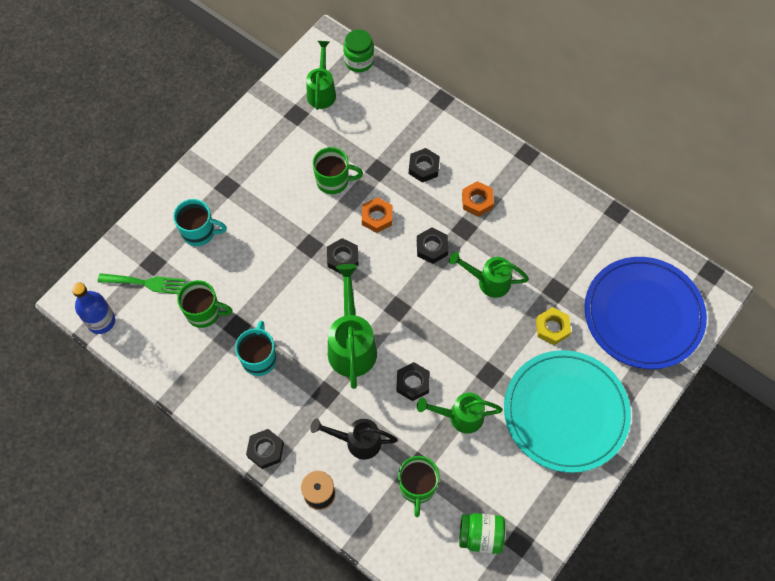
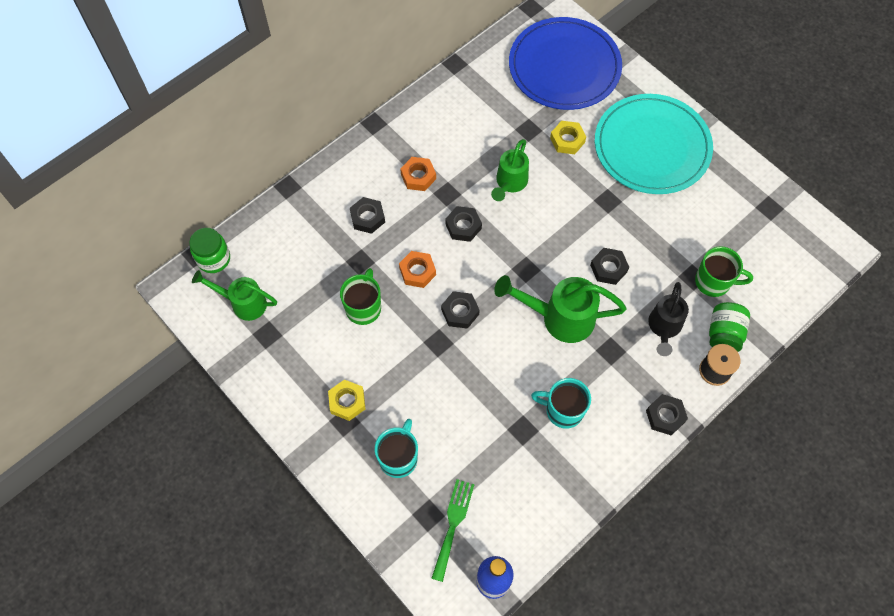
camera: 80 degrees left, 0 degrees up
green mug [177,280,233,328] -> none
green watering can [417,393,503,434] -> none
green jar [459,513,505,554] -> green jar moved to [709,302,750,352]
none -> yellow nut [328,379,365,421]

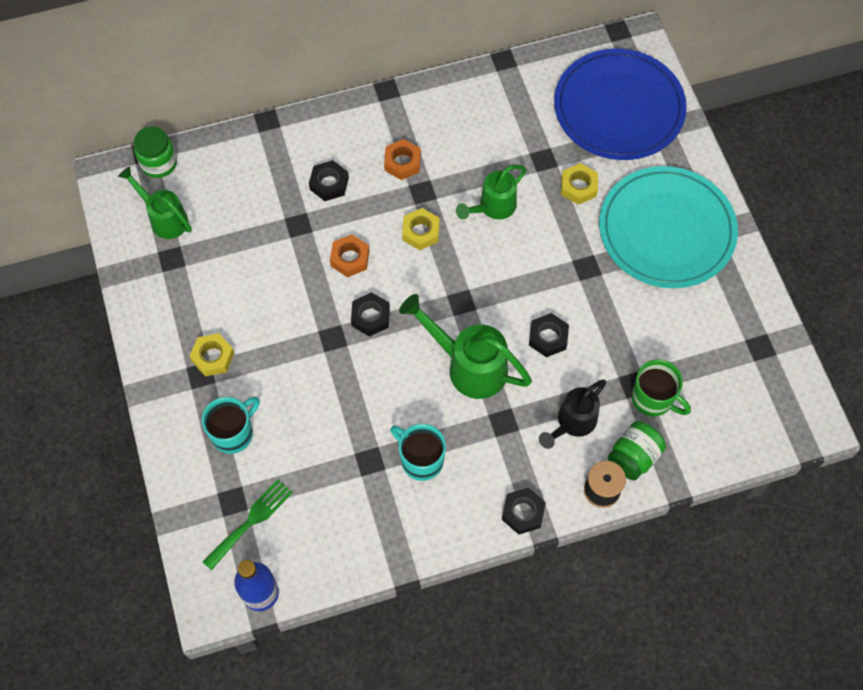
camera: 25 degrees right, 0 degrees up
green mug [340,268,381,325] -> none
black nut [445,206,482,242] -> yellow nut [402,208,440,250]

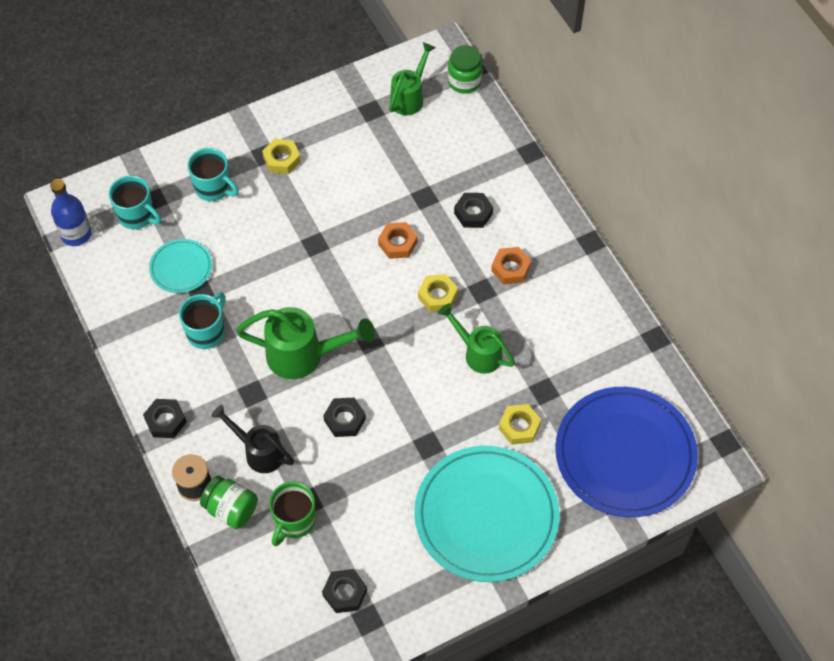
camera: 80 degrees right, 5 degrees down
green fork [203,479,293,571] -> turquoise mug [109,175,161,229]
black nut [351,292,390,337] -> black nut moved to [322,569,367,613]
green watering can [399,294,532,399] -> green watering can turned 75 degrees clockwise [236,307,375,379]
none -> turquoise plate [149,239,212,293]

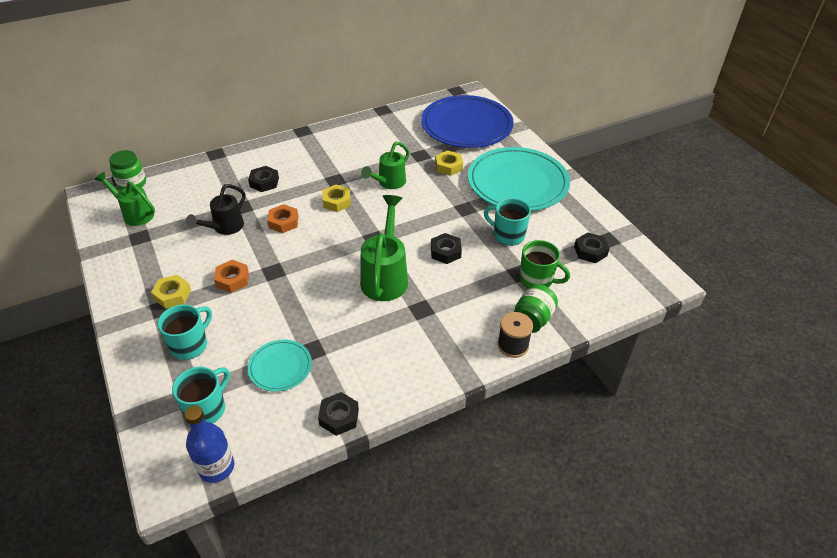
camera: 90 degrees left, 15 degrees down
black nut [143,399,187,438] -> black nut moved to [318,392,359,436]
turquoise mug [179,292,226,349] -> turquoise mug moved to [484,198,531,246]
black watering can [211,405,294,473] -> black watering can moved to [186,184,246,235]
orange nut [491,247,531,284] -> orange nut moved to [214,260,249,293]

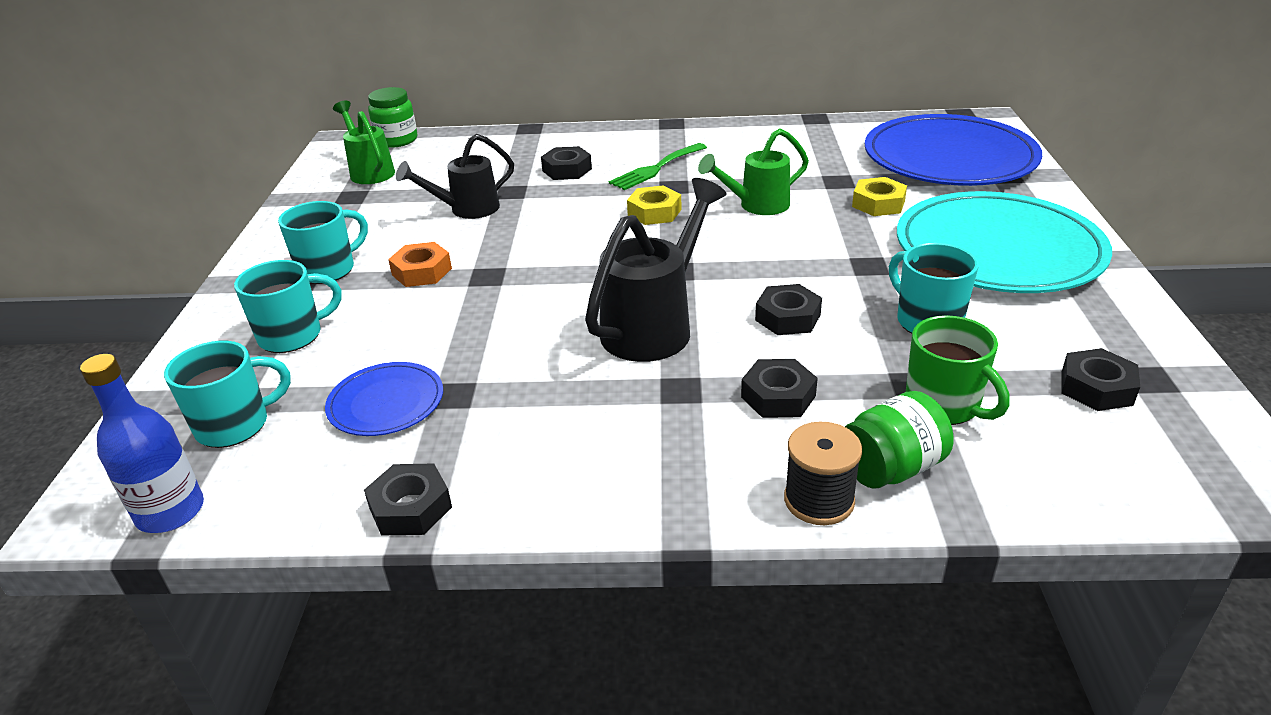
camera: 30 degrees right, 10 degrees down
yellow nut [151,275,191,309] -> turquoise mug [278,201,368,284]
turquoise plate [248,340,312,392] -> blue plate [325,362,443,436]
orange nut [267,204,298,233] -> none
green watering can [360,195,408,301] -> black watering can [585,178,727,362]
none -> green fork [609,143,707,190]
none -> black nut [741,359,818,418]

